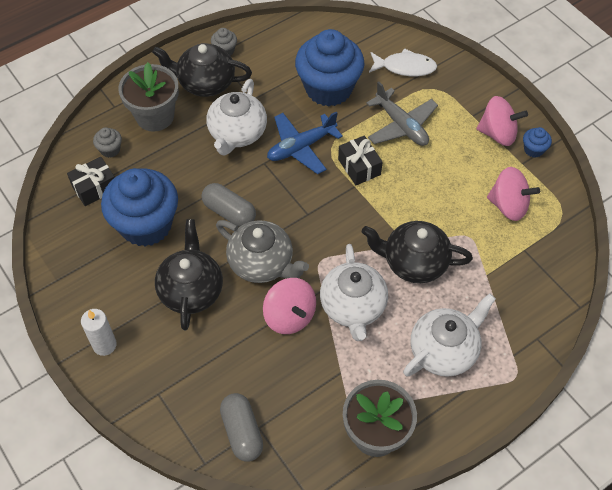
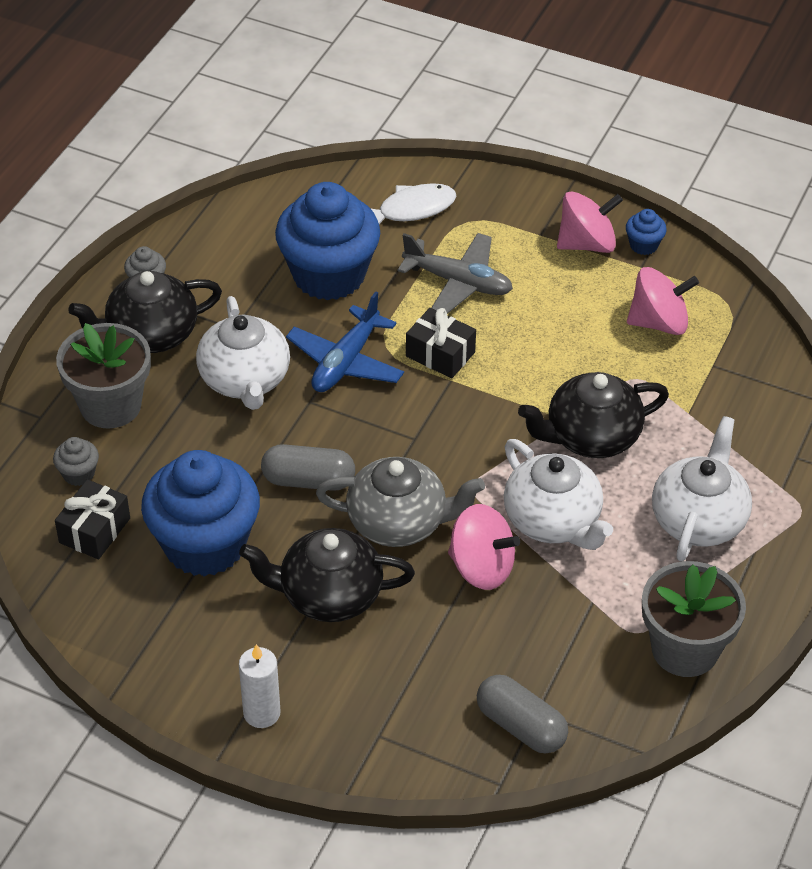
camera: 30 degrees left, 10 degrees down
black teapot [155,219,223,330] -> black teapot turned 60 degrees counterclockwise [239,528,415,622]

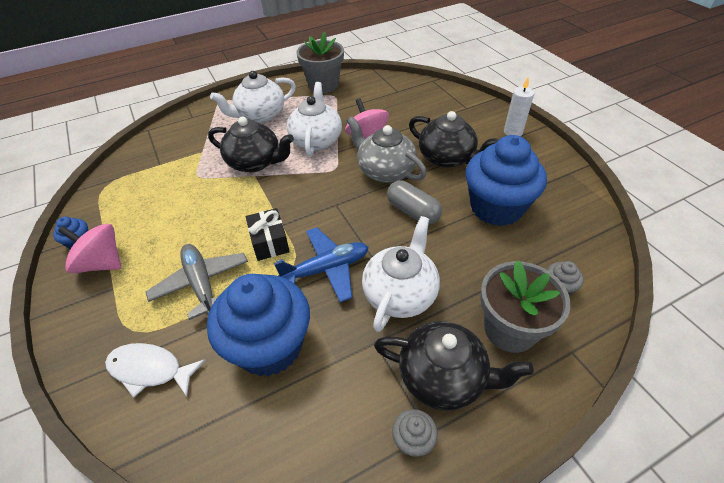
camera: 140 degrees left, 0 degrees up
black gift [55,479,130,559] -> none
grey capsule [477,675,568,754] -> none
pink spinning top [627,267,699,335] -> none

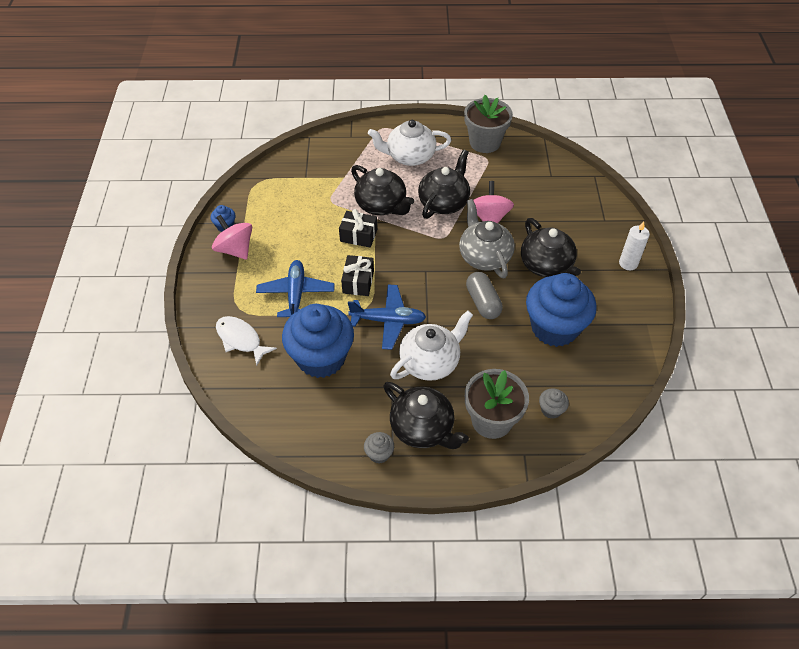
camera: 25 degrees right, 5 degrees up
grey plane [146,244,248,320] -> blue plane [256,260,335,317]
white teapot [287,82,342,156] -> black teapot [418,149,470,219]
none -> black gift [339,209,377,248]

